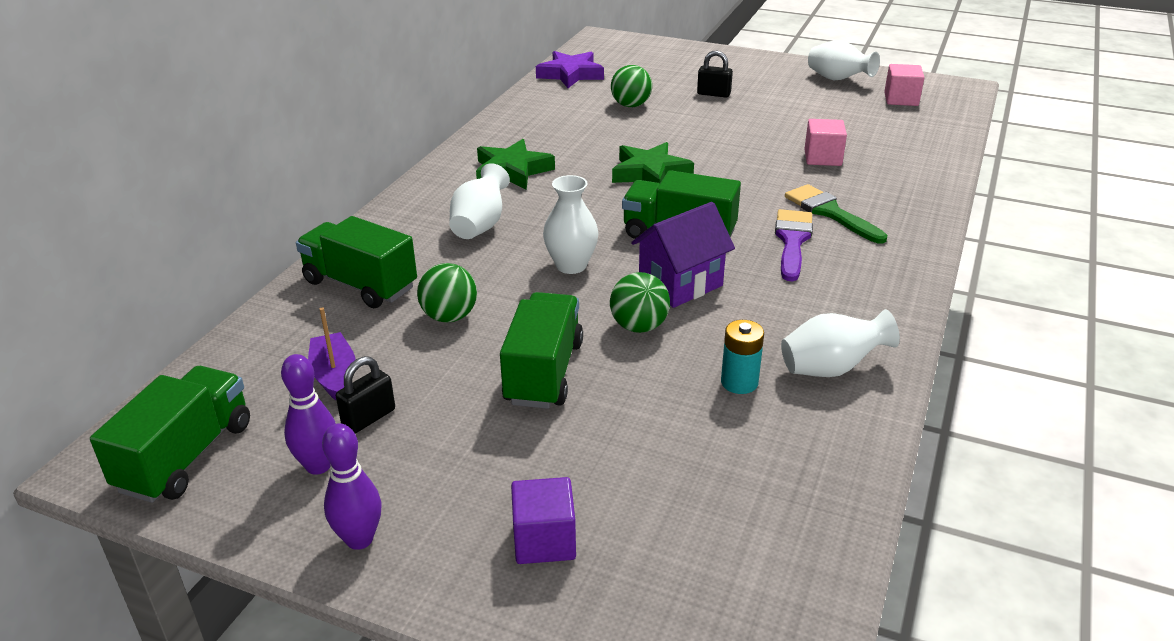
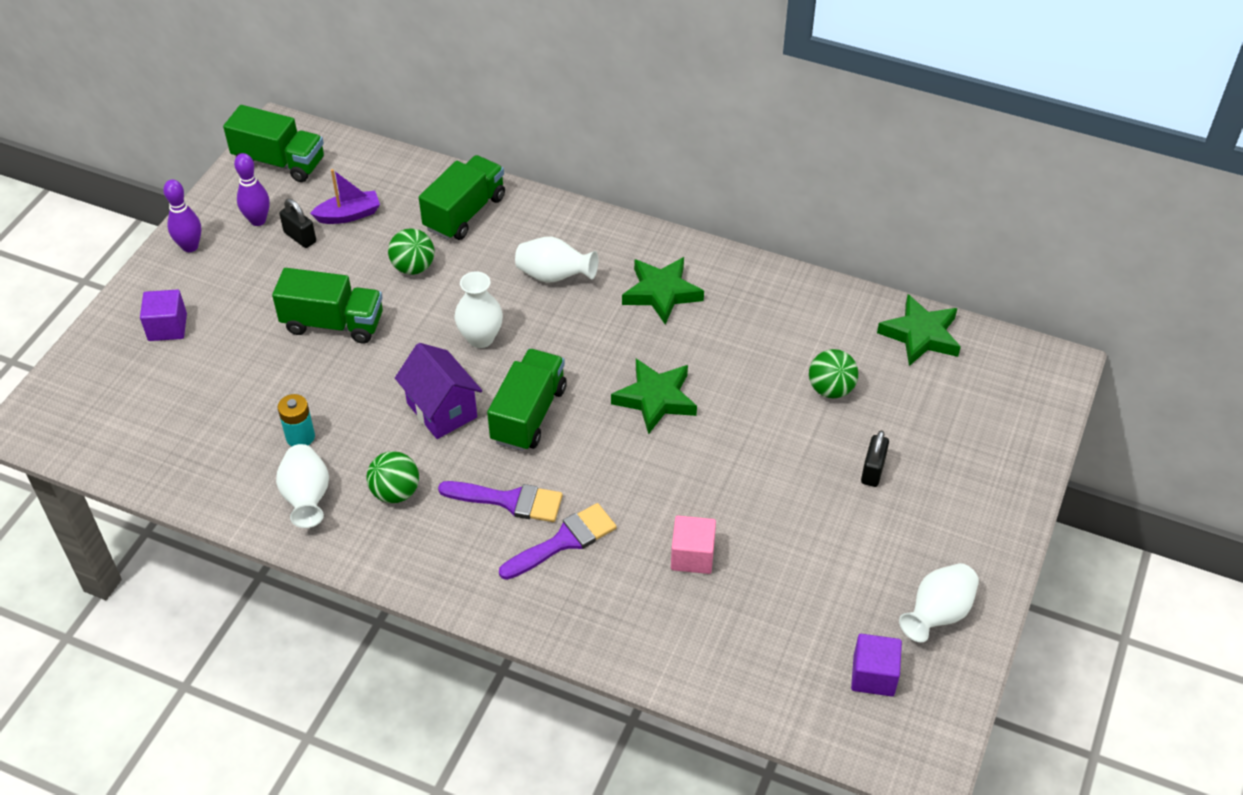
camera: 90 degrees right, 15 degrees up
purple star [536,51,604,88] -> green star [877,295,961,366]
green ball [610,272,670,333] -> green ball moved to [367,451,419,503]
green brush [785,184,887,244] -> purple brush [499,503,617,580]
pink cube [884,64,925,106] -> purple cube [851,634,902,697]

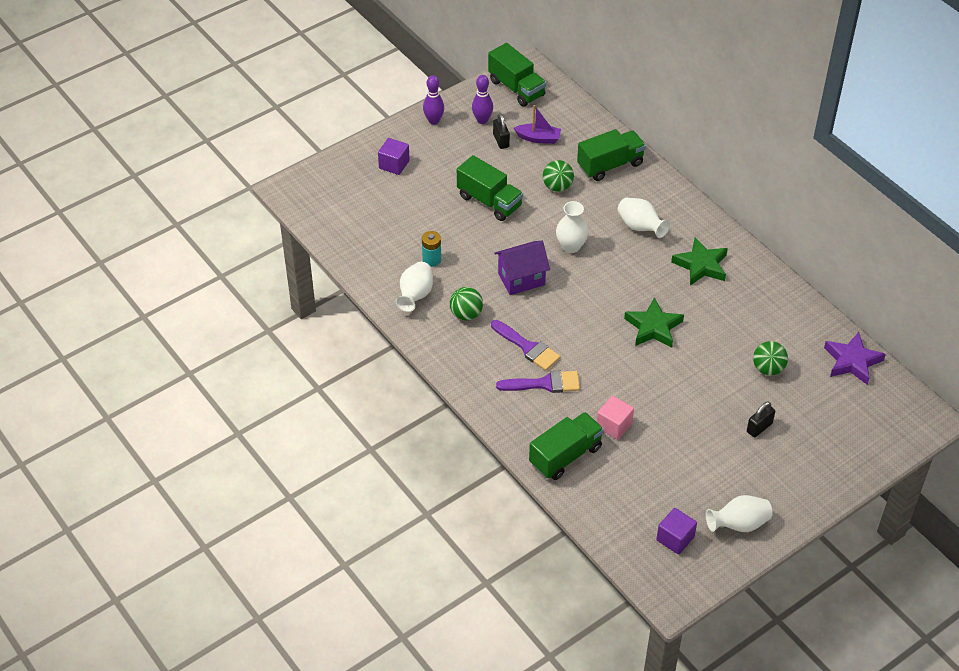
camera: 30 degrees right, 0 degrees up
purple house [395,343,482,439] -> purple house turned 75 degrees clockwise [494,241,550,295]
green truck [487,349,567,451] -> green truck moved to [529,412,604,480]
green star [877,295,961,366] -> purple star [824,332,886,385]

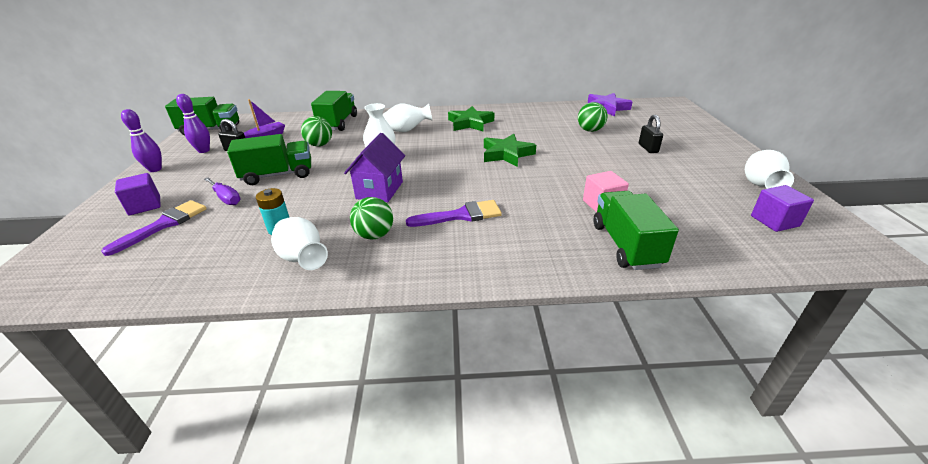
camera: 55 degrees left, 15 degrees down
purple brush [496,371,580,393] -> purple brush moved to [101,200,207,256]
none -> purple screwdriver [204,177,241,205]

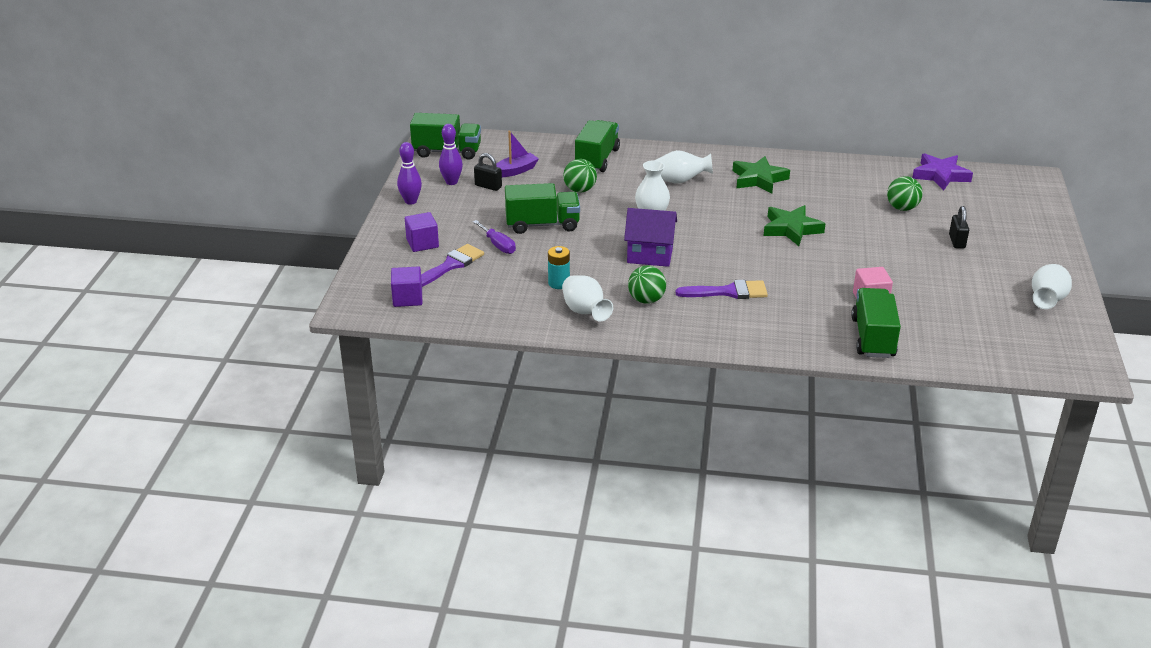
camera: 10 degrees right, 0 degrees up
purple house [344,133,405,202] -> purple house turned 75 degrees clockwise [624,208,677,267]
purple cube [751,185,814,232] -> purple cube moved to [391,267,422,307]

